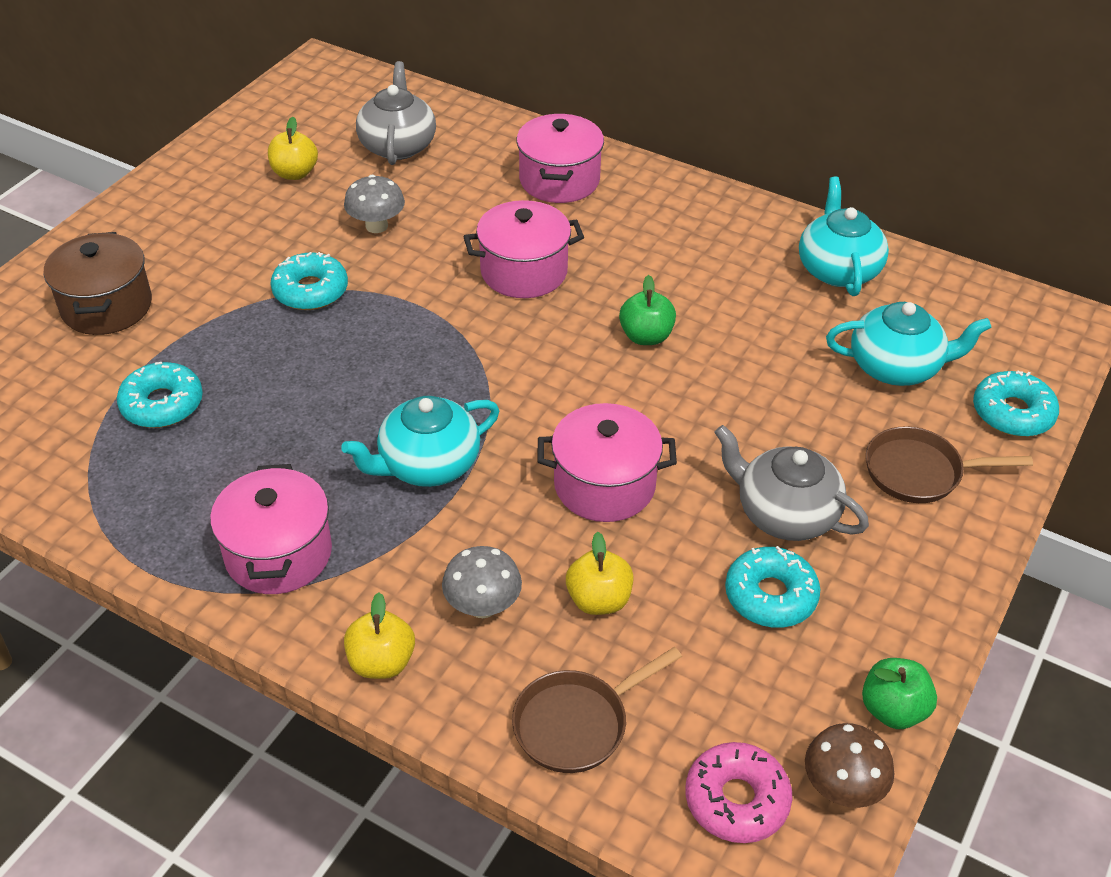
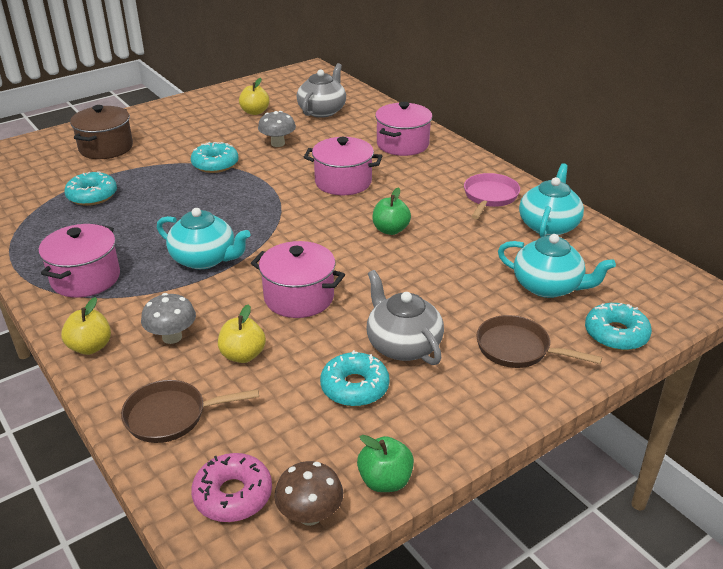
camera: 25 degrees right, 10 degrees down
turquoise teapot [341,396,500,487] -> turquoise teapot turned 150 degrees counterclockwise [157,208,251,269]
none -> pink pan [464,173,520,219]

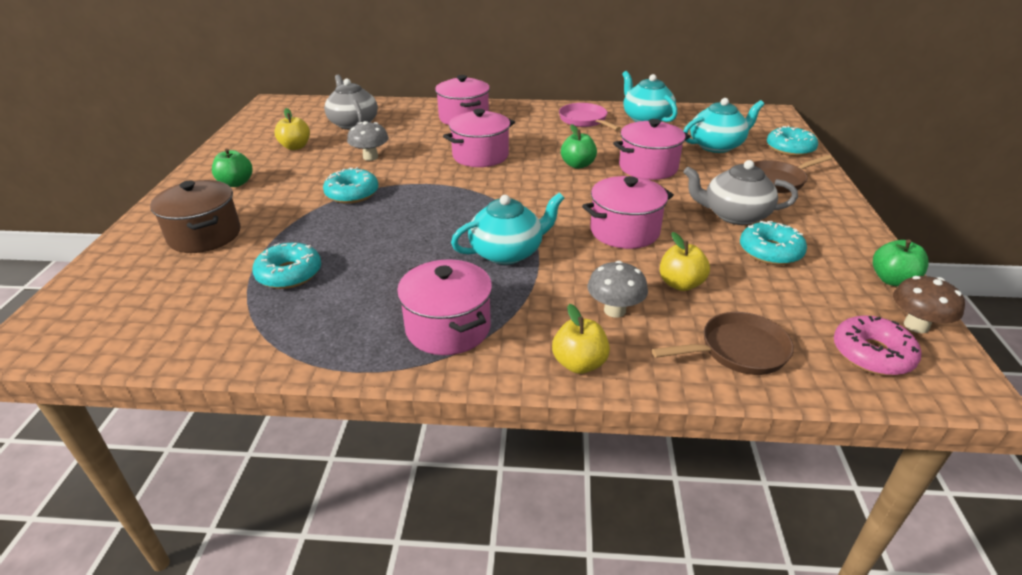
camera: 50 degrees left, 0 degrees up
brown pan [121,380,259,443] -> brown pan turned 135 degrees counterclockwise [652,312,794,375]
none -> green apple [212,148,253,187]
none -> pink pot [613,119,690,180]

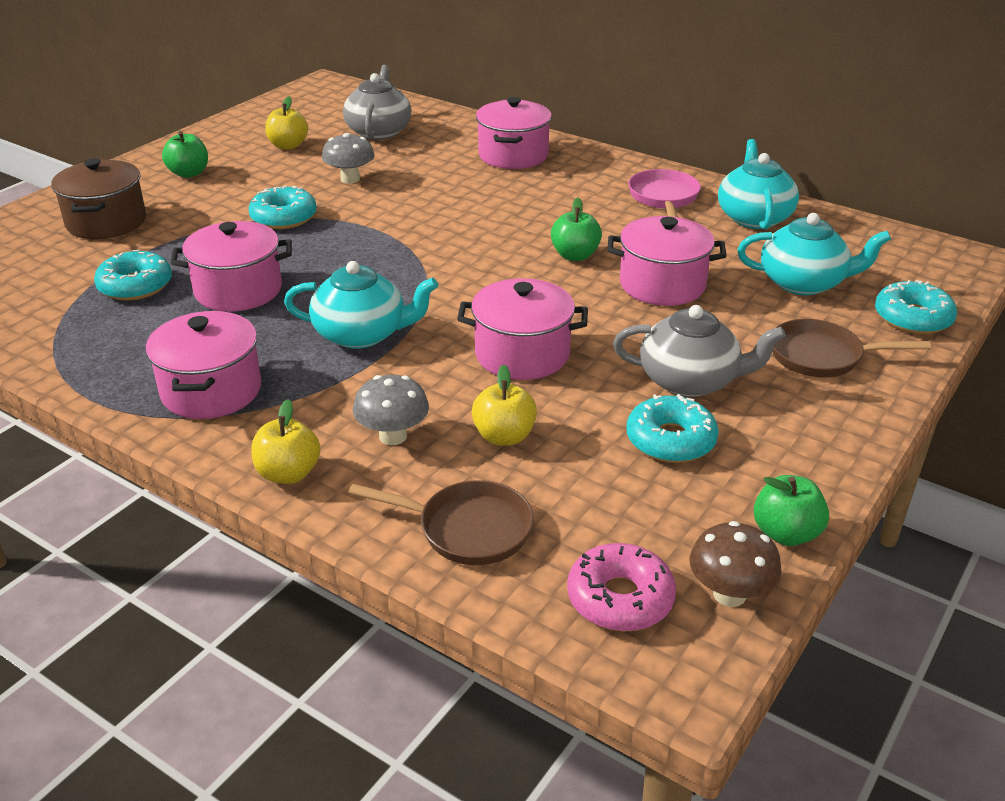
camera: 30 degrees right, 0 degrees up
pink pot [443,109,515,167] -> pink pot moved to [171,221,292,312]
grey teapot [684,160,798,225] -> grey teapot turned 150 degrees clockwise [613,305,786,397]

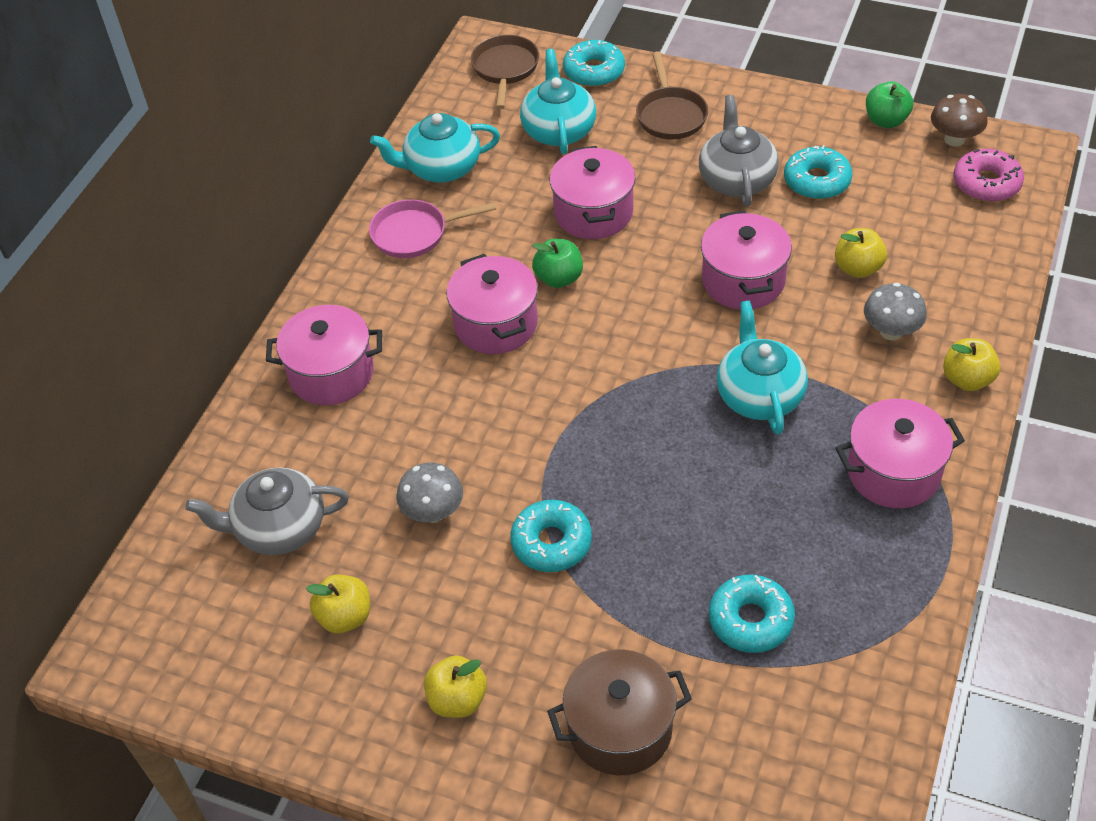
camera: 100 degrees left, 15 degrees up
green apple [162,131,208,178] -> yellow apple [424,655,487,718]
pink pot [171,221,292,312] -> pink pot moved to [446,254,538,354]
brown pan [348,480,533,565] -> brown pan moved to [471,35,539,109]

